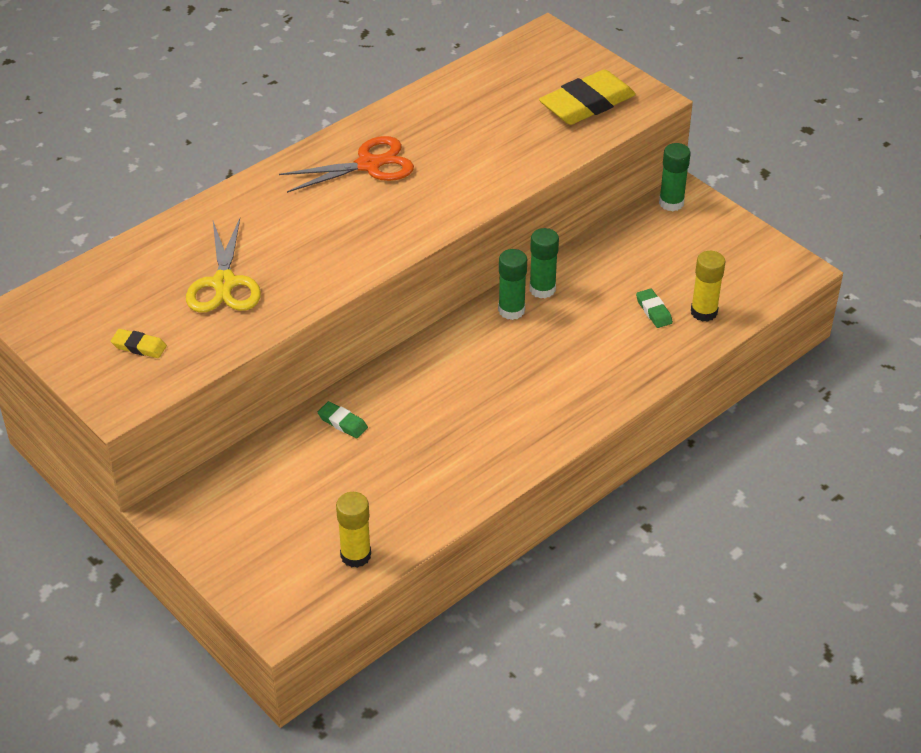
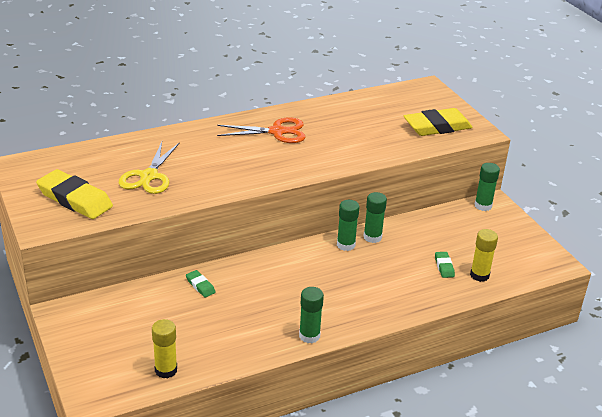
camera: 15 degrees right, 10 degrees down
yellow eraser [111,329,167,358] -> yellow eraser [36,169,113,219], size x2.19
none -> green glue stick [299,287,324,343]

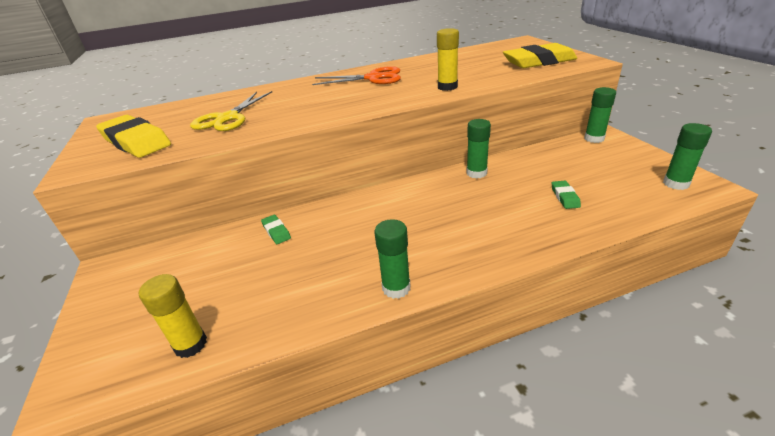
camera: 10 degrees right, 0 degrees up
green glue stick [337,200,360,251] -> green glue stick moved to [663,123,712,190]
yellow glue stick [470,229,498,282] -> yellow glue stick moved to [437,28,459,91]

